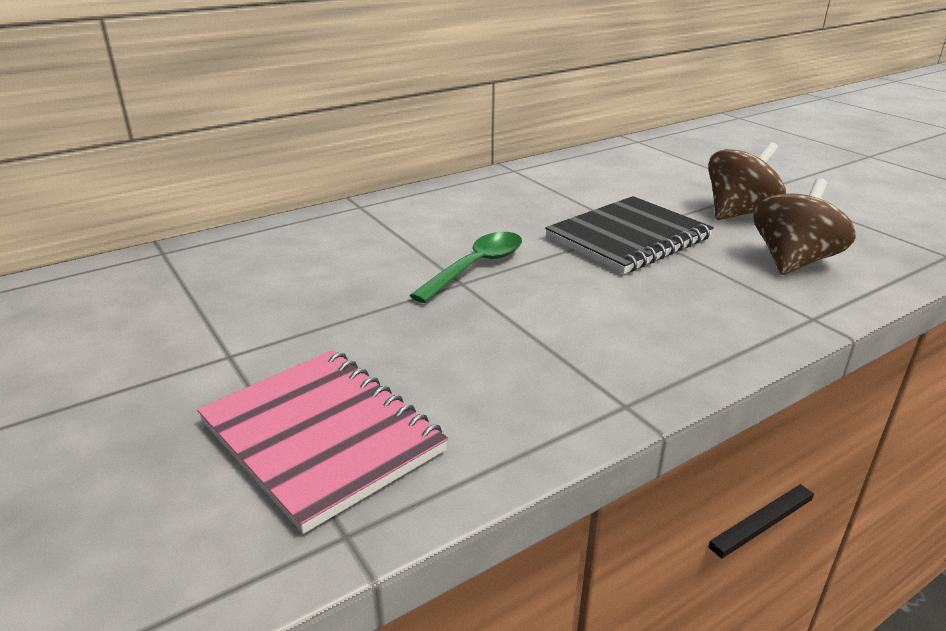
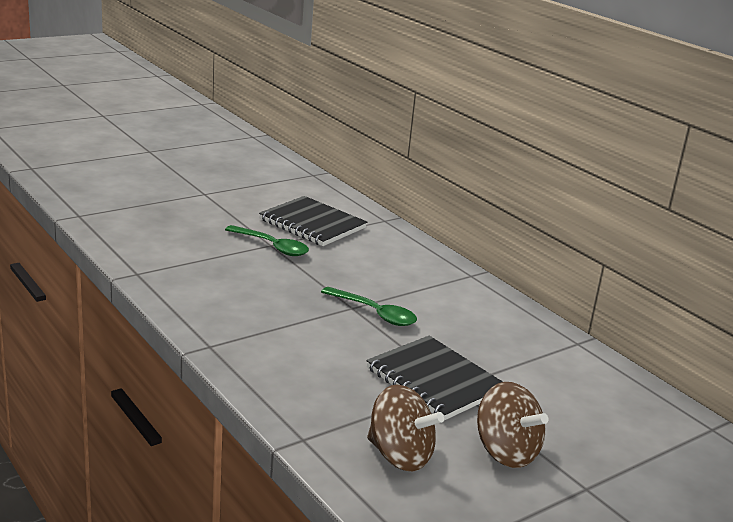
camera: 85 degrees right, 5 degrees down
pink notebook [197,350,448,534] -> none
none -> green spoon [225,225,309,256]
none -> black notebook [259,196,367,246]

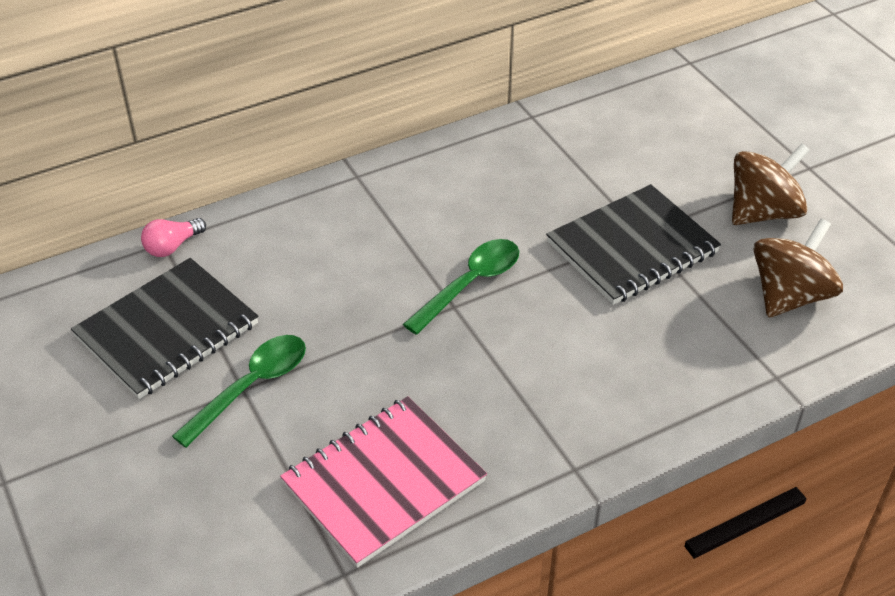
camera: 80 degrees left, 20 degrees up
none -> pink light bulb [141,218,206,257]
none -> pink notebook [280,396,487,568]

